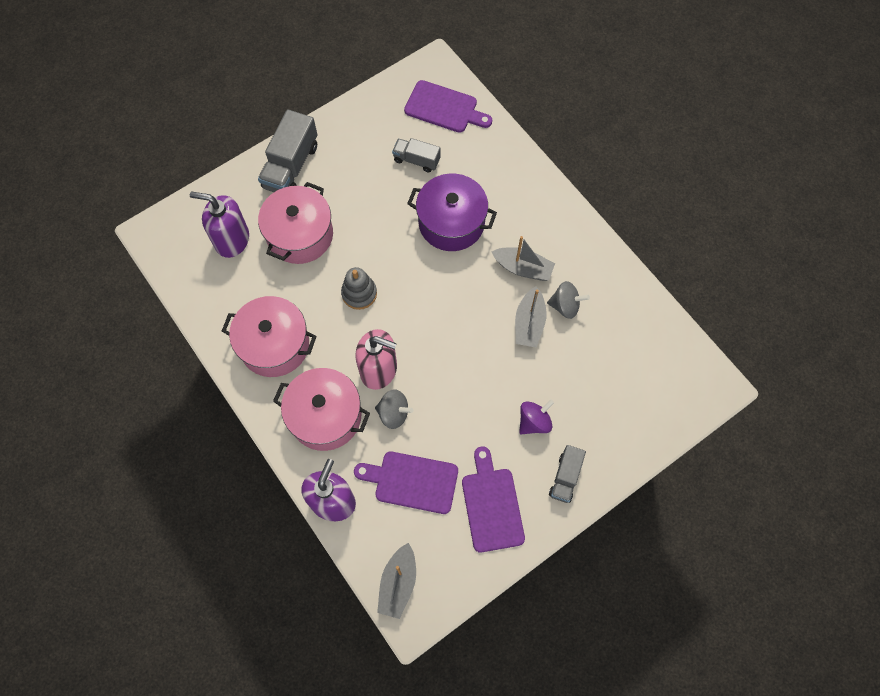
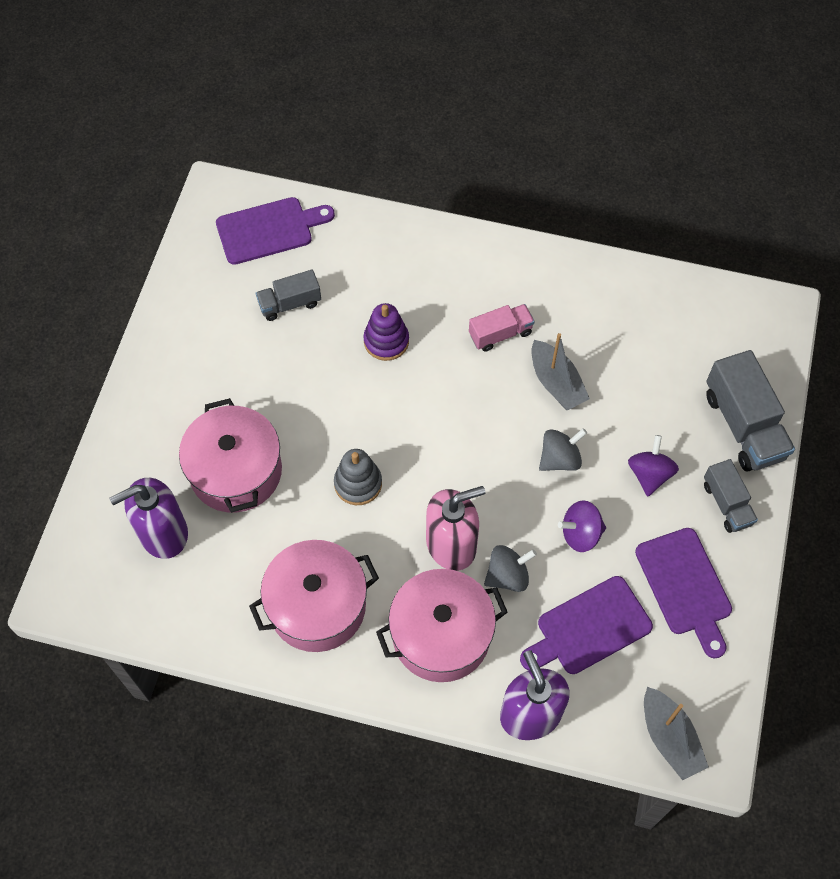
camera: 40 degrees left, 5 degrees down
grey truck [258,109,317,192] -> grey truck moved to [706,350,795,472]
purple pot [407,173,497,251] -> purple stacking toy [364,303,409,361]
purple cutting board [462,447,525,552] -> purple cutting board turned 150 degrees counterclockwise [635,528,732,659]
grey boat [492,236,555,281] -> pink truck [469,304,535,352]
grey spinning top [547,281,590,319] -> grey spinning top moved to [539,428,587,471]
none -> purple spinning top [558,500,606,552]

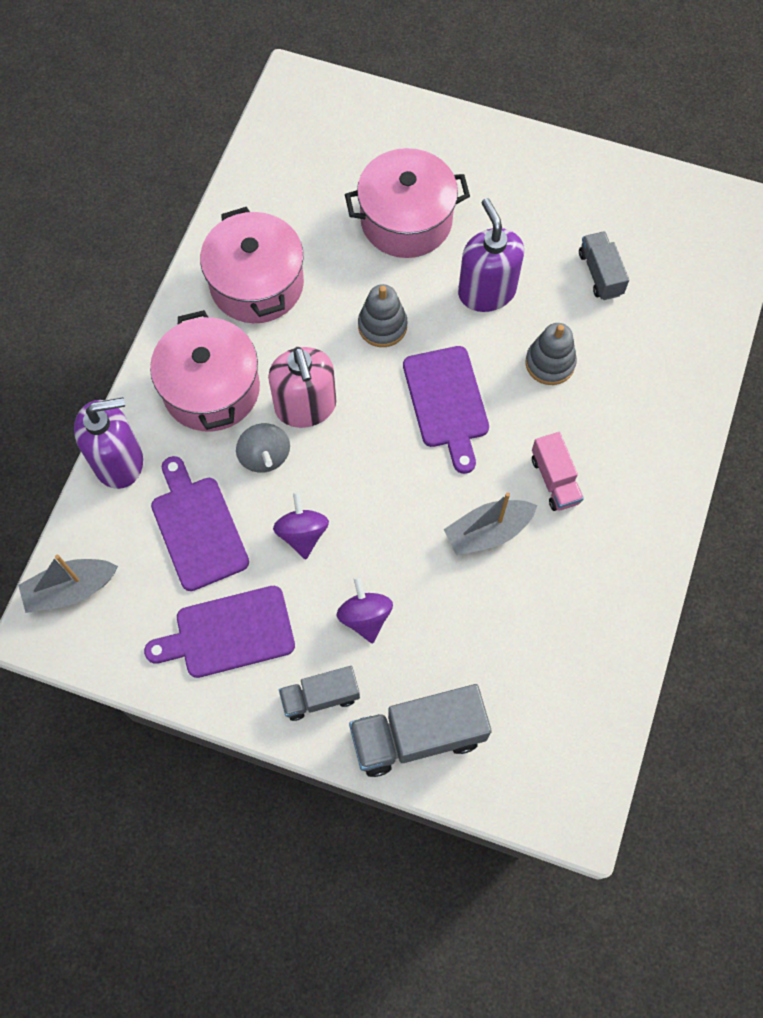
camera: 95 degrees right, 5 degrees up
purple soap dispenser [109,478,188,559] -> purple soap dispenser moved to [458,198,524,312]
purple cutting board [216,197,335,265] -> purple cutting board moved to [403,346,489,474]
purple stacking toy [364,303,409,361] -> grey stacking toy [525,323,577,385]
grey spinning top [539,428,587,471] -> none
purple spinning top [628,435,679,497] -> purple spinning top turned 120 degrees counterclockwise [337,576,393,643]

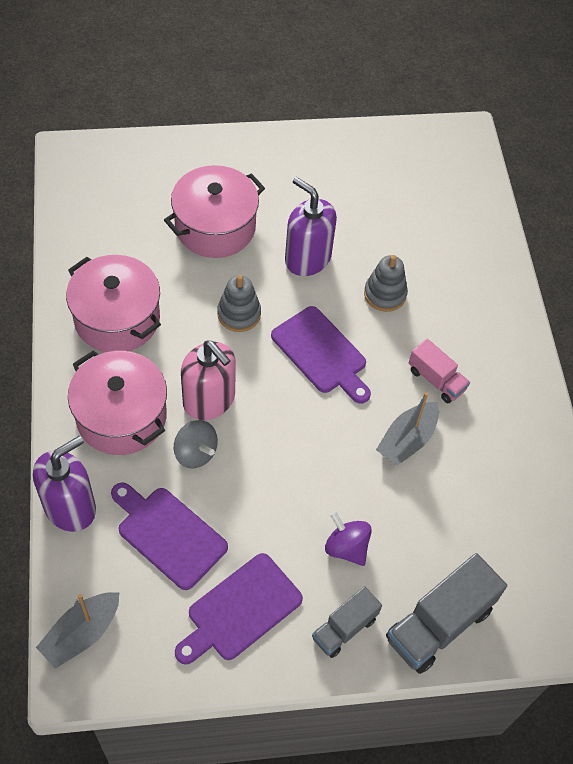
camera: 30 degrees left, 10 degrees down
purple spinning top [273,492,329,559] -> none
grey truck [579,231,629,300] -> none

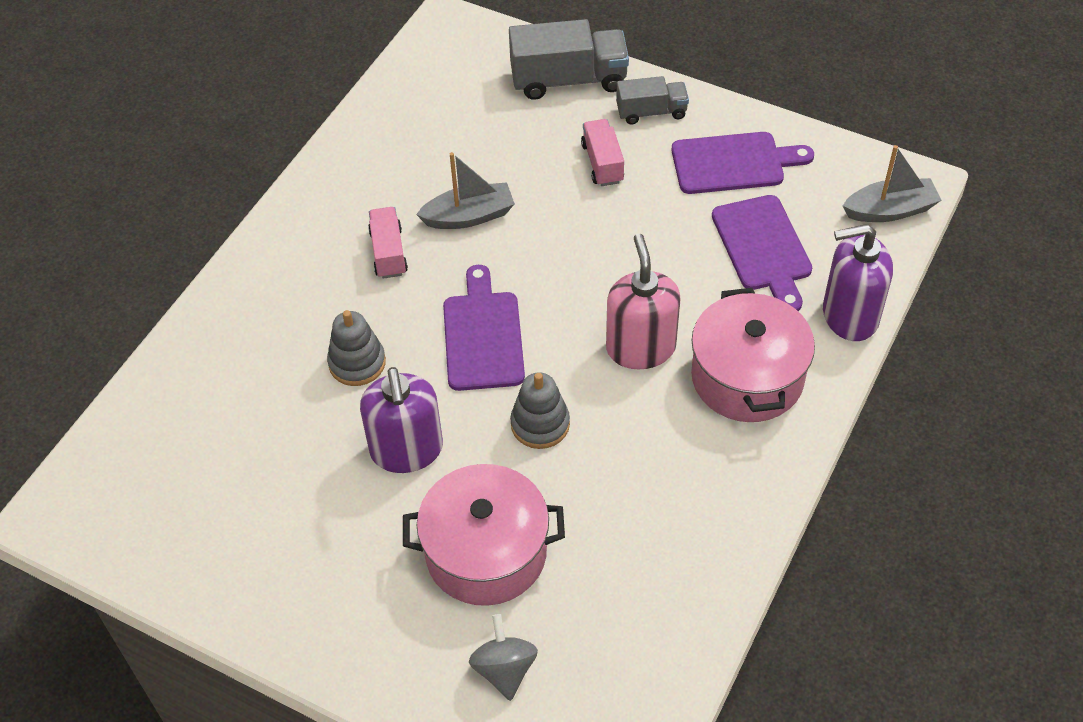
camera: 140 degrees left, 5 degrees down
pink pot [66,255,161,352] -> none
grey spinning top [174,420,218,469] -> grey spinning top moved to [469,614,538,701]
purple spinning top [325,511,372,566] -> pink truck [581,119,624,186]

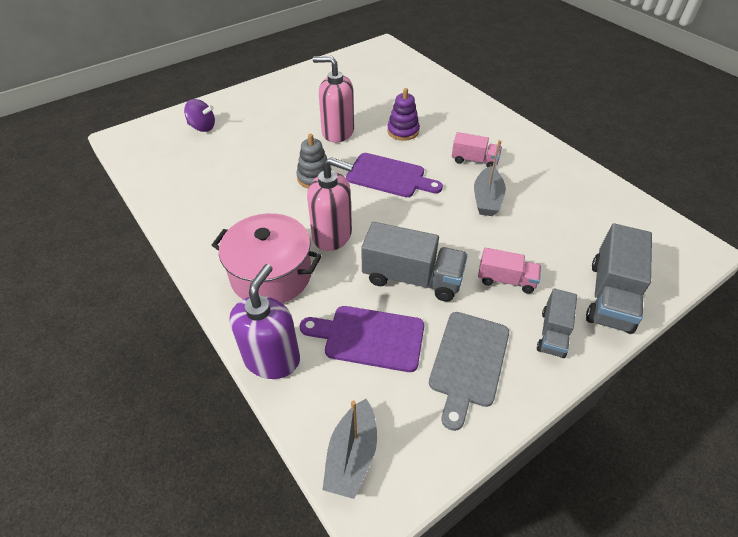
camera: 115 degrees right, 5 degrees down
grey stacking toy [327,310,386,386] -> purple stacking toy [387,88,420,141]
purple soap dispenser [360,367,443,473] -> pink soap dispenser [313,56,354,143]
pink pot [403,464,565,606] -> none
grey spinning top [469,614,538,701] -> purple spinning top [184,99,215,132]
purple cutting board [672,132,814,194] -> grey cutting board [429,312,509,431]
none -> grey truck [361,222,468,302]

